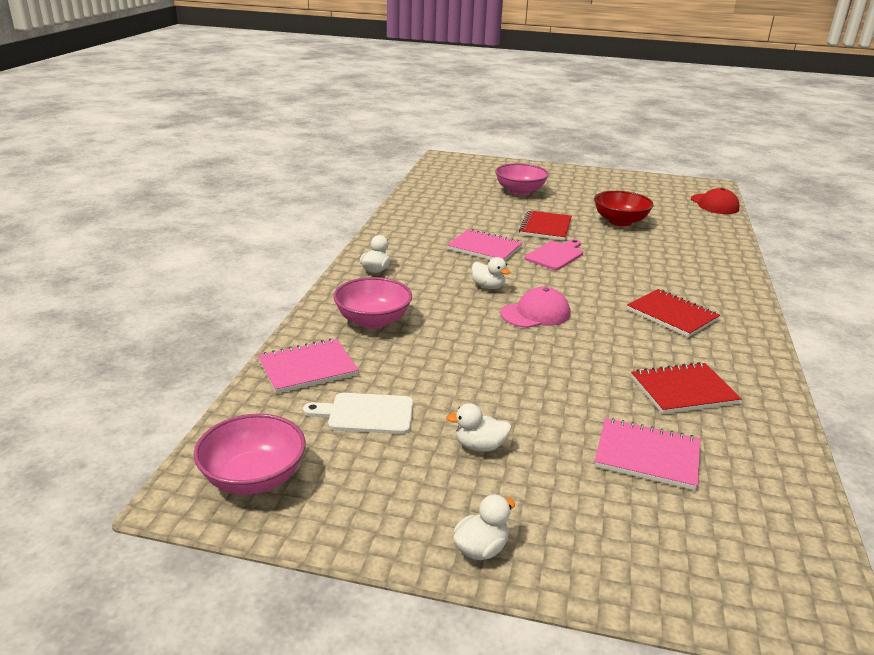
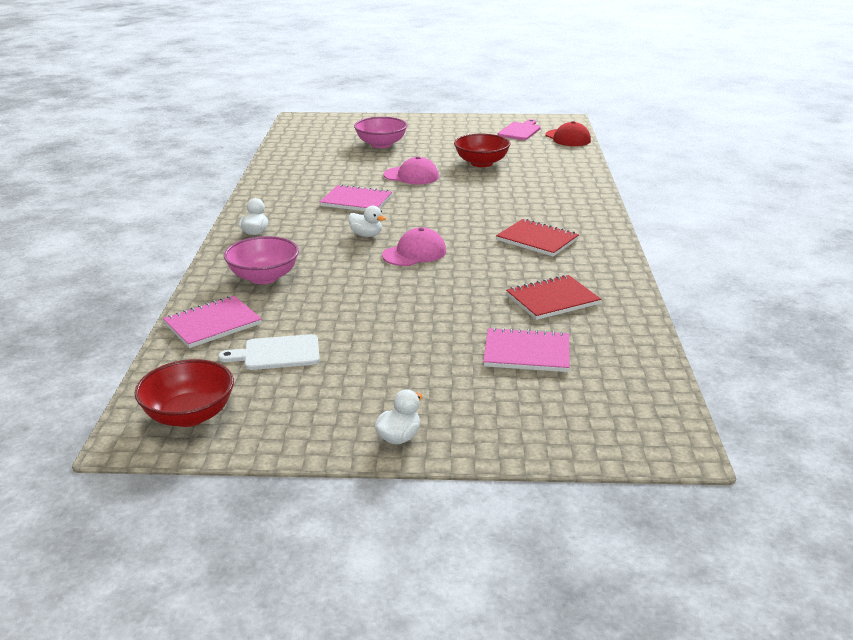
camera: 10 degrees left, 0 degrees up
pink bowl [194,413,306,495] -> red bowl [134,359,234,427]
white duck [446,403,511,452] -> none
red notebook [519,210,572,241] -> pink cap [384,156,439,185]
pink cutting board [525,239,583,270] -> pink cutting board moved to [498,119,541,140]

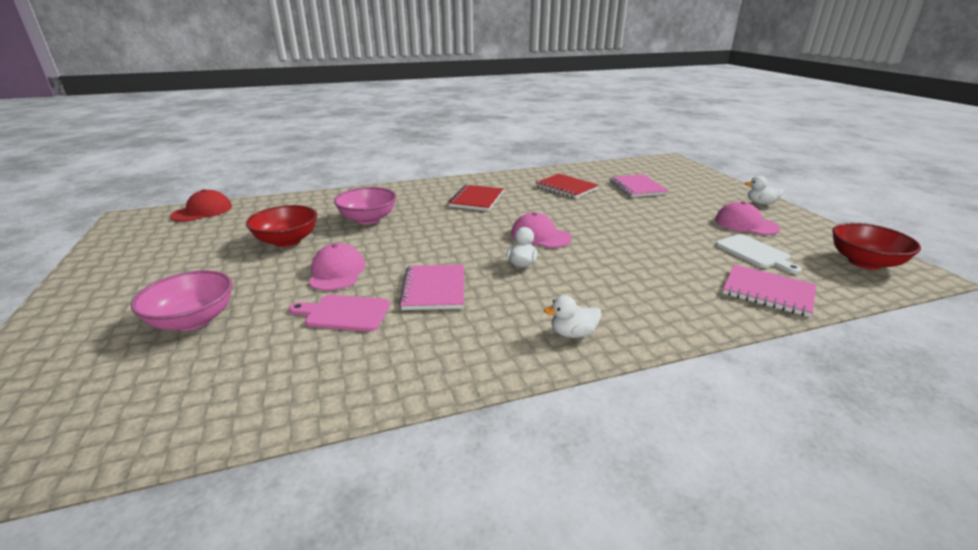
camera: 110 degrees left, 0 degrees up
pink bowl [224,236,299,284] -> pink bowl moved to [334,187,397,224]
pink cutting board [498,119,541,140] -> pink cutting board moved to [289,295,390,332]
none -> pink cap [715,201,780,235]

